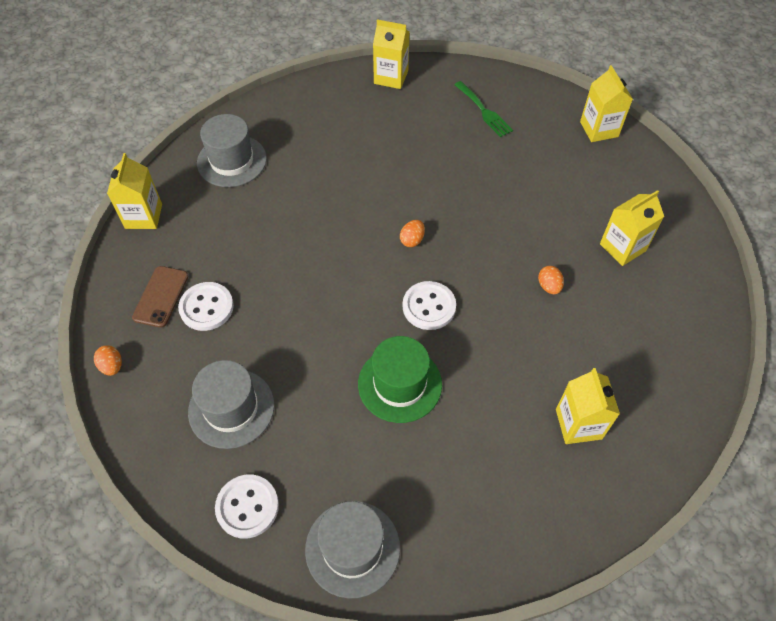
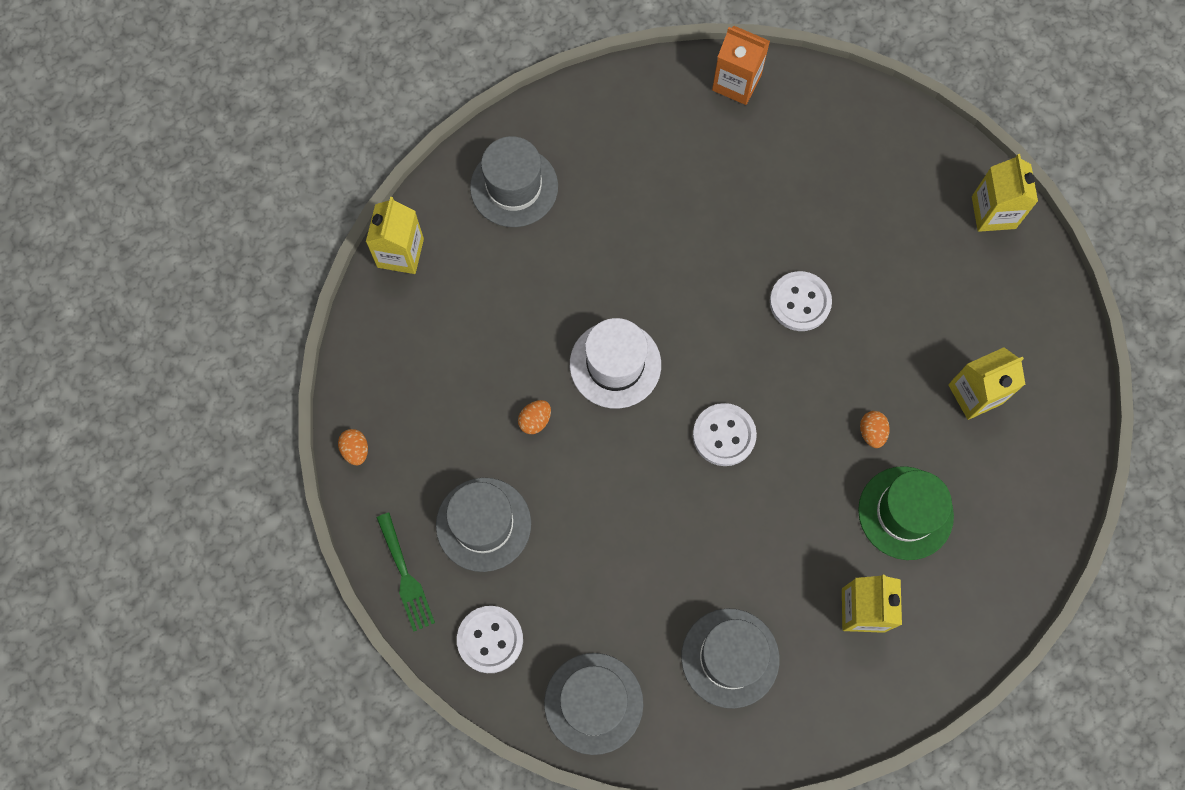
camera: 10 degrees right, 15 degrees up
brown phone [132,266,188,328] -> none
white button [178,282,234,331] -> white button moved to [770,271,832,331]
green hat [358,336,442,423] -> green hat moved to [858,466,954,560]
yellow carton [373,19,409,89] -> orange carton [712,26,770,105]
orange egg [400,220,425,247] -> orange egg moved to [518,400,551,434]
green fork [454,81,513,137] -> green fork moved to [376,512,435,631]
none -> white hat [570,318,661,409]
none -> grey hat [681,608,779,708]

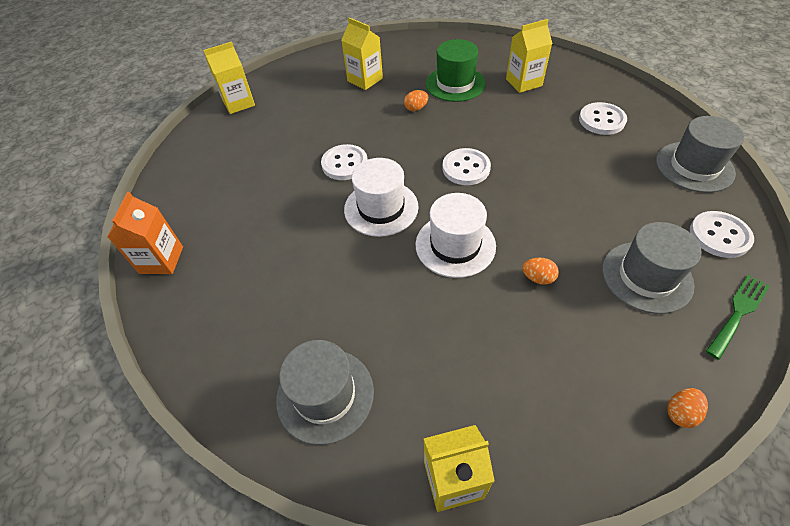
camera: 110 degrees left, 20 degrees down
grey hat [681,608,779,708] -> white button [579,102,627,135]
none -> white hat [344,158,419,237]

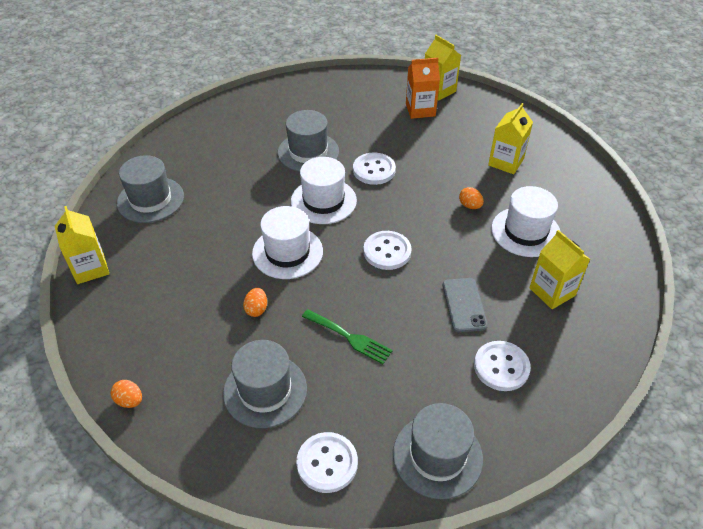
camera: 75 degrees right, 5 degrees down
orange carton [107,192,183,274] -> orange carton moved to [406,58,440,119]
green hat [426,39,486,102] -> white hat [491,186,560,257]
green fork [706,274,770,360] -> green fork moved to [302,309,393,364]
none -> grey hat [278,110,339,172]
none -> grey phone [443,278,488,332]

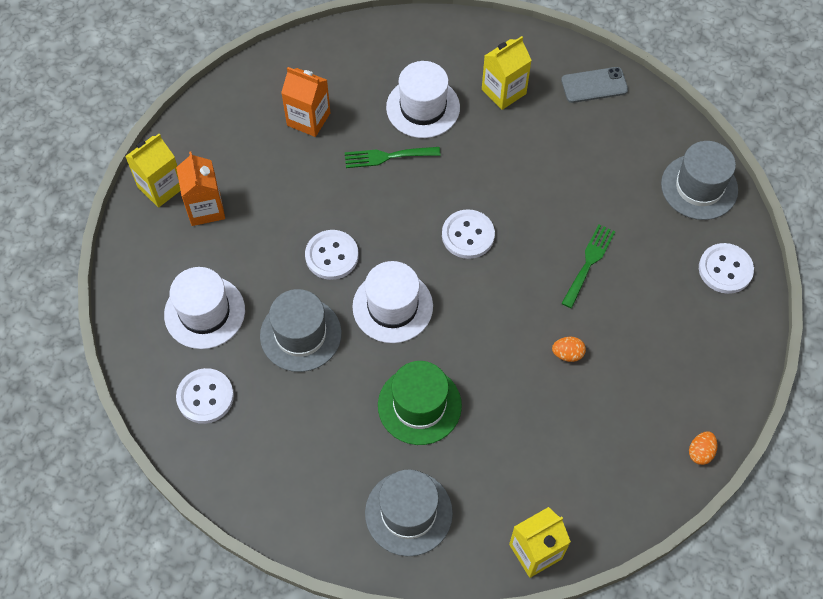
camera: 95 degrees left, 15 degrees up
grey hat [223,340,307,428] -> none
white hat [252,206,323,279] -> white hat moved to [164,267,245,349]
grey phone [443,278,488,332] -> grey phone moved to [561,67,628,103]
orange egg [459,187,484,209] -> green fork [345,147,441,168]
white button [474,341,531,391] -> white button moved to [176,368,234,424]
yellow carton [488,103,533,174] -> orange carton [281,67,330,137]
none -> green hat [378,361,462,445]

